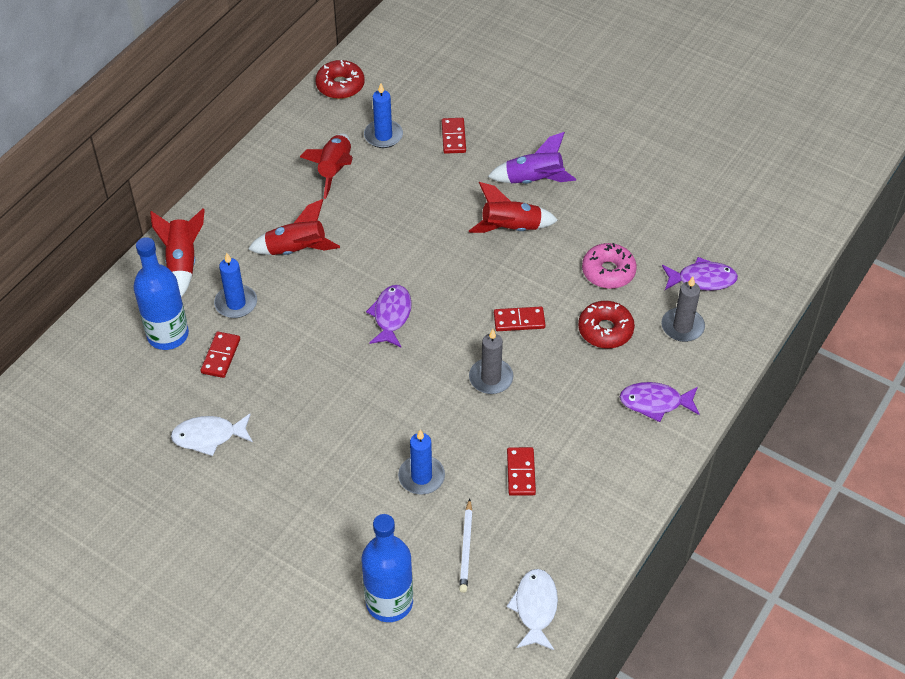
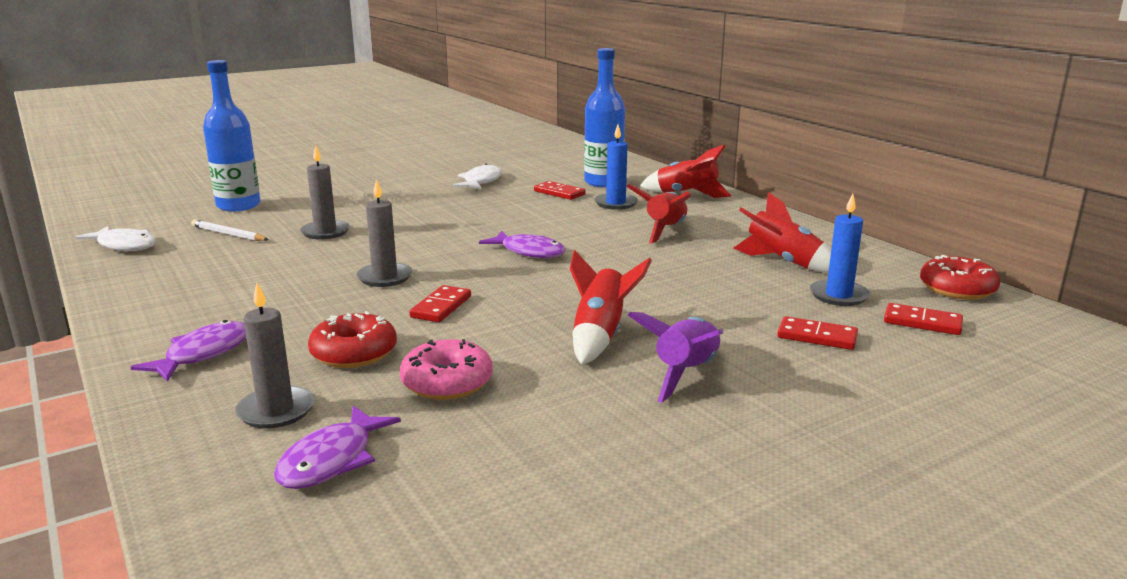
camera: 115 degrees right, 30 degrees down
blue candle [398,430,445,495] -> grey candle [300,145,350,239]
red domino [507,447,536,496] -> red domino moved to [884,303,963,335]

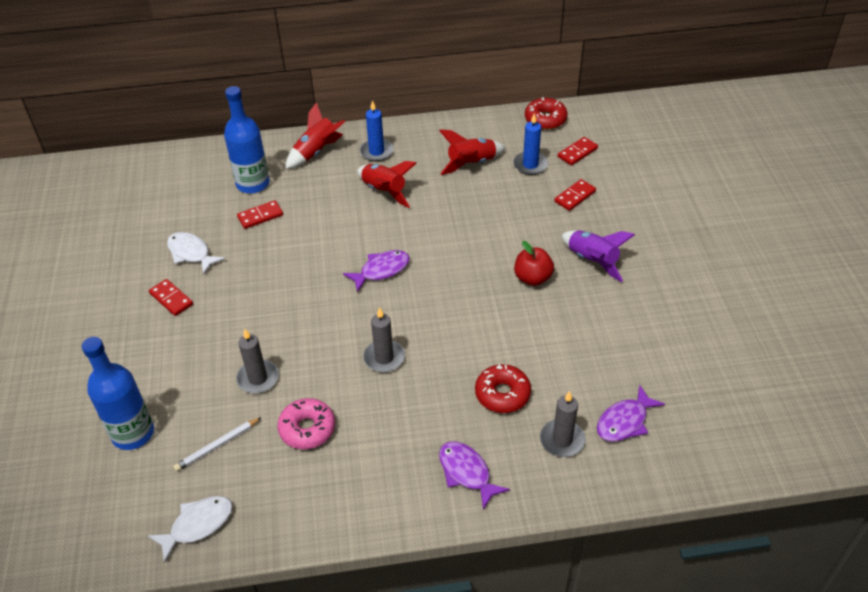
camera: 65 degrees left, 25 degrees up
purple fish [274,406,401,489] -> purple fish turned 90 degrees clockwise [597,385,665,442]
pink donut [400,339,493,400] -> pink donut moved to [277,398,335,449]
red domino [409,285,471,322] -> red domino moved to [149,279,193,316]
red rocket [570,250,652,365] -> red apple [514,241,554,286]
blue candle [594,125,638,210] -> blue candle moved to [360,100,394,162]

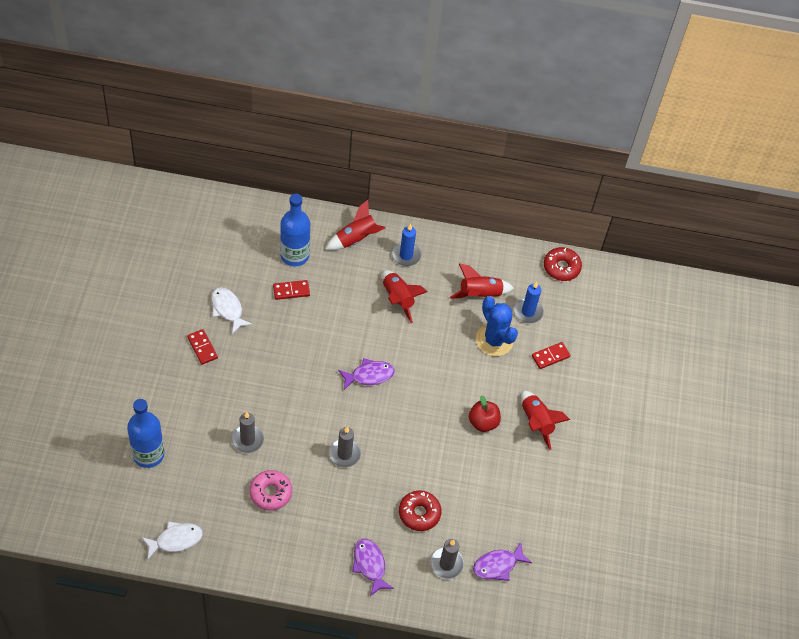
camera: 10 degrees right, 10 degrees up
white pencil [173,417,262,472] -> none
red domino [558,137,598,166] -> none
purple rocket [562,230,635,282] -> red rocket [521,391,570,450]
none -> blue cactus [476,297,518,356]

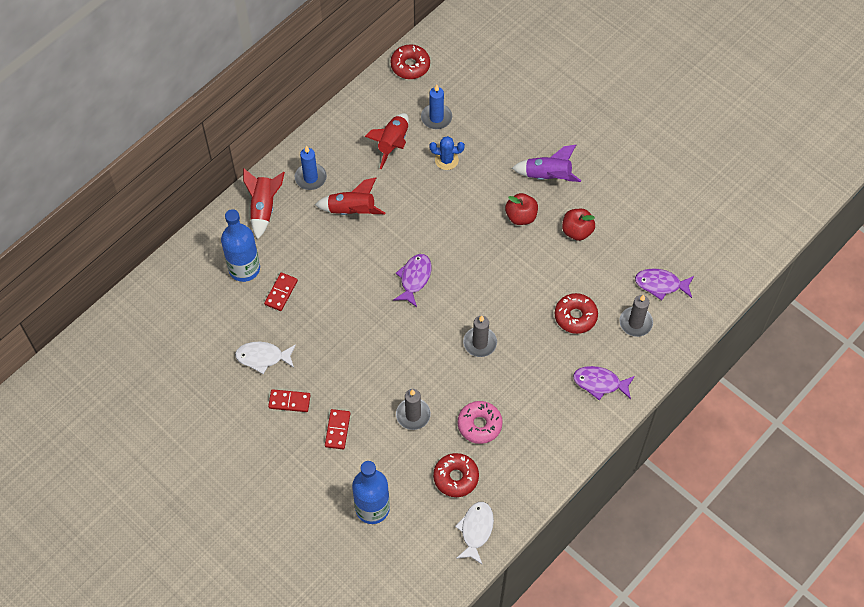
camera: 50 degrees left, 5 degrees up
purple fish [473,542,532,581] -> purple fish turned 90 degrees clockwise [635,268,694,300]
blue cactus [476,297,518,356] -> blue cactus [429,136,465,170], size x0.60
red rocket [521,391,570,450] -> purple rocket [512,145,581,182]
red domino [532,342,571,369] -> red domino moved to [325,409,350,449]
none -> red donut [433,453,479,497]
none -> red apple [562,209,595,241]

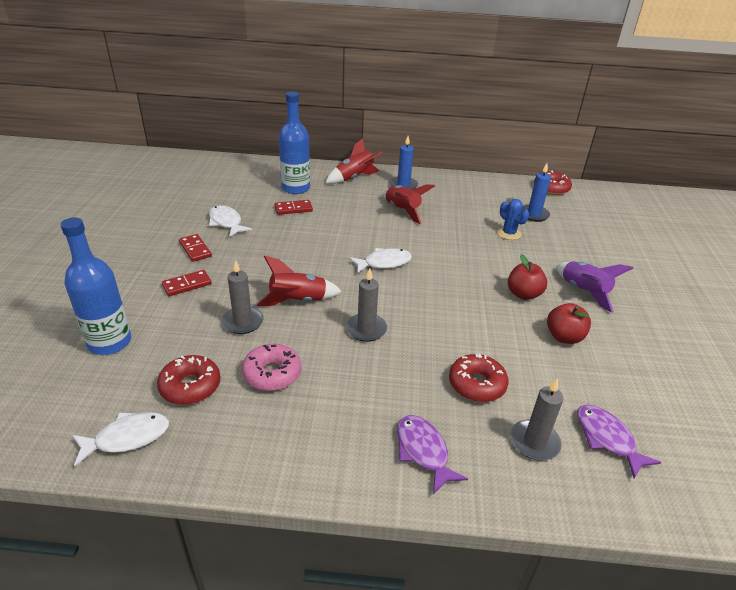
camera: 50 degrees right, 25 degrees down
red rocket [364,113,409,169] -> red rocket moved to [257,255,342,306]
purple fish [393,254,432,307] -> white fish [349,248,412,274]

